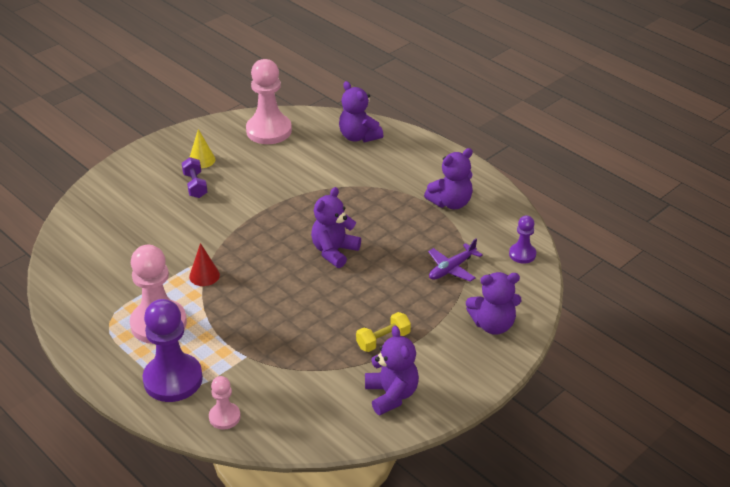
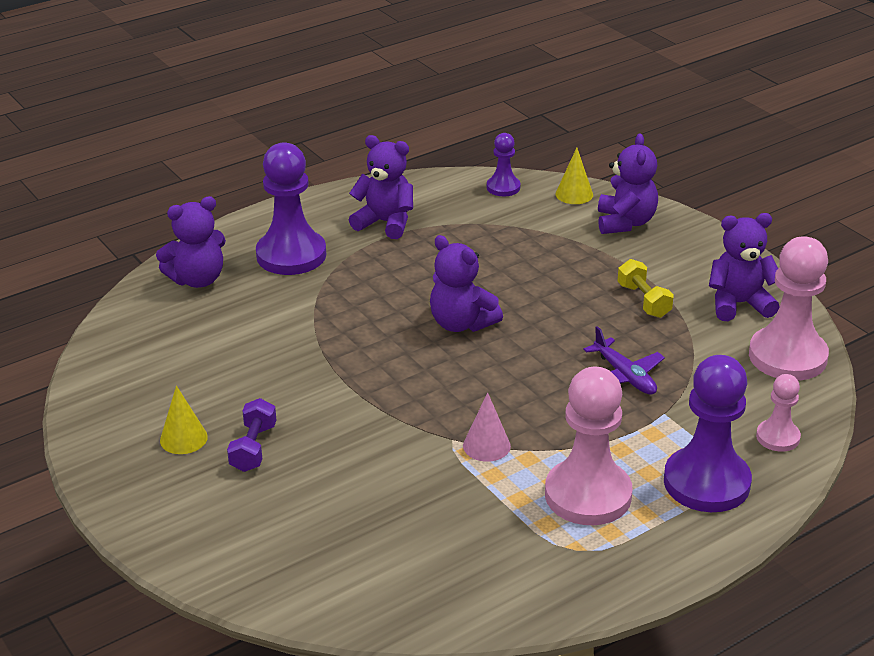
camera: 80 degrees left, 5 degrees down
purple dumbbell [182,157,208,198] -> purple dumbbell turned 75 degrees counterclockwise [227,398,276,472]
red cone [189,243,220,286] -> pink cone [463,392,511,462]
pink pawn [246,59,292,144] -> pink pawn moved to [749,237,829,381]
purple teddy bear [424,148,473,209] -> purple teddy bear turned 45 degrees counterclockwise [349,135,413,239]
purple plane [428,238,483,282] -> purple plane moved to [583,326,665,395]
none -> purple pawn [256,142,326,275]
none -> yellow cone [555,148,593,204]

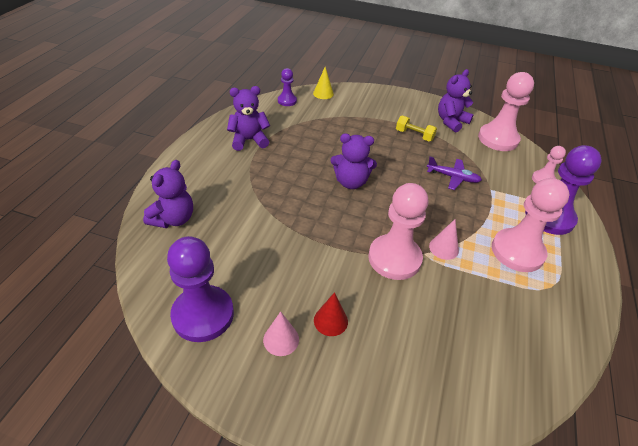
camera: 40 degrees left, 10 degrees up
yellow cone [160,386,208,454] -> pink cone [263,311,299,356]
purple dumbbell [227,398,276,472] -> red cone [314,292,348,336]
purple pawn [256,142,326,275] -> purple pawn moved to [167,236,234,342]
purple teddy bear [598,133,658,234] -> none
none -> pink pawn [368,183,429,280]

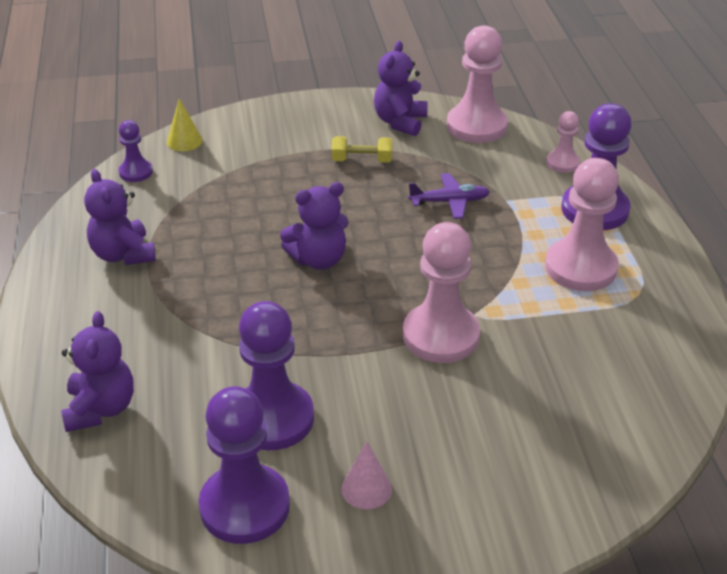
camera: 25 degrees left, 5 degrees down
purple teddy bear [227,86,270,151] -> purple teddy bear turned 75 degrees counterclockwise [84,169,156,265]
red cone [314,292,348,336] -> none
pink cone [429,219,459,260] -> none
none -> purple pawn [239,301,314,450]

